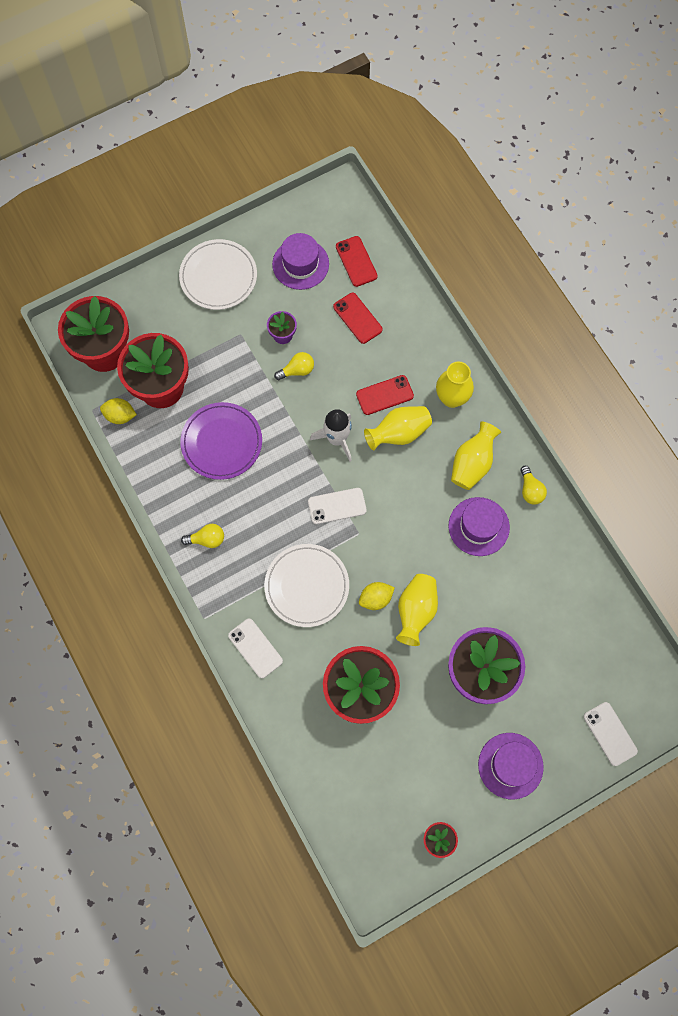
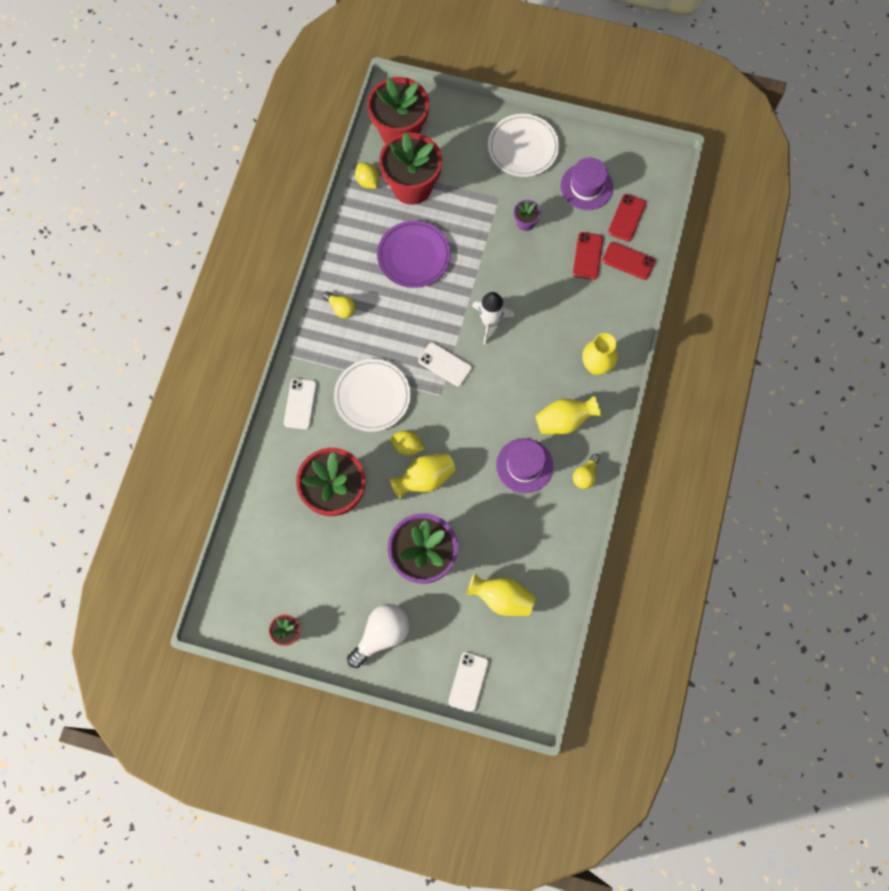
camera: 45 degrees right, 0 degrees up
yellow light bulb [274,352,314,380] -> none
red phone [356,375,414,415] -> red phone moved to [602,242,655,280]
yellow vase [364,406,432,450] -> yellow vase moved to [467,573,535,616]
purple hat [478,733,544,799] -> white light bulb [347,604,410,668]

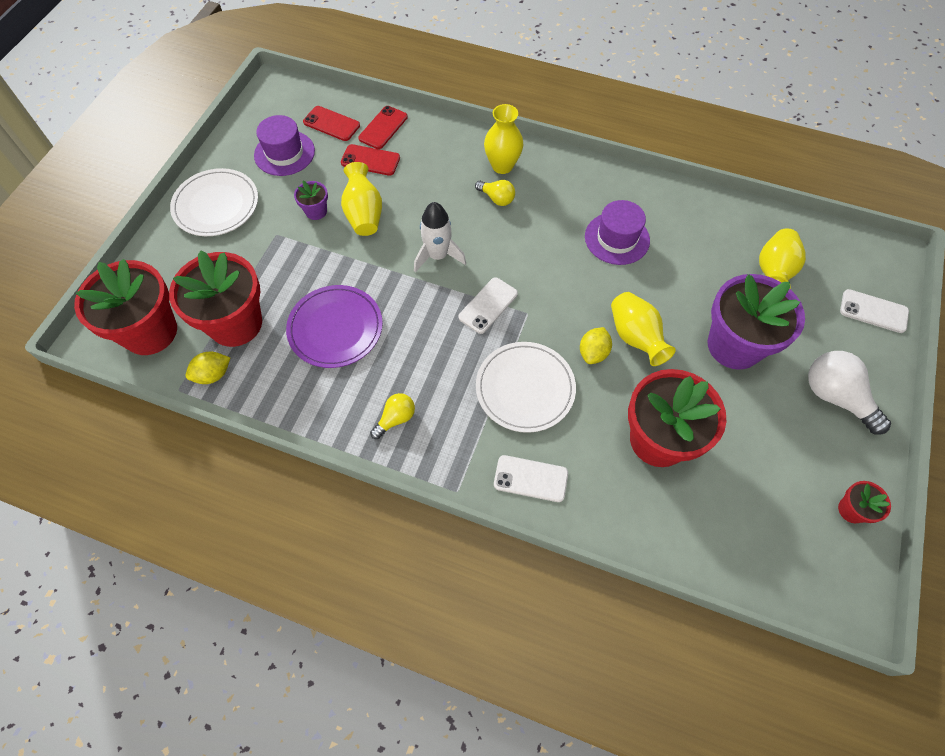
camera: 85 degrees left, 10 degrees down
yellow vase [535,395,601,435] -> yellow vase moved to [341,162,382,236]
yellow light bulb [573,454,600,489] -> yellow light bulb moved to [475,180,515,206]

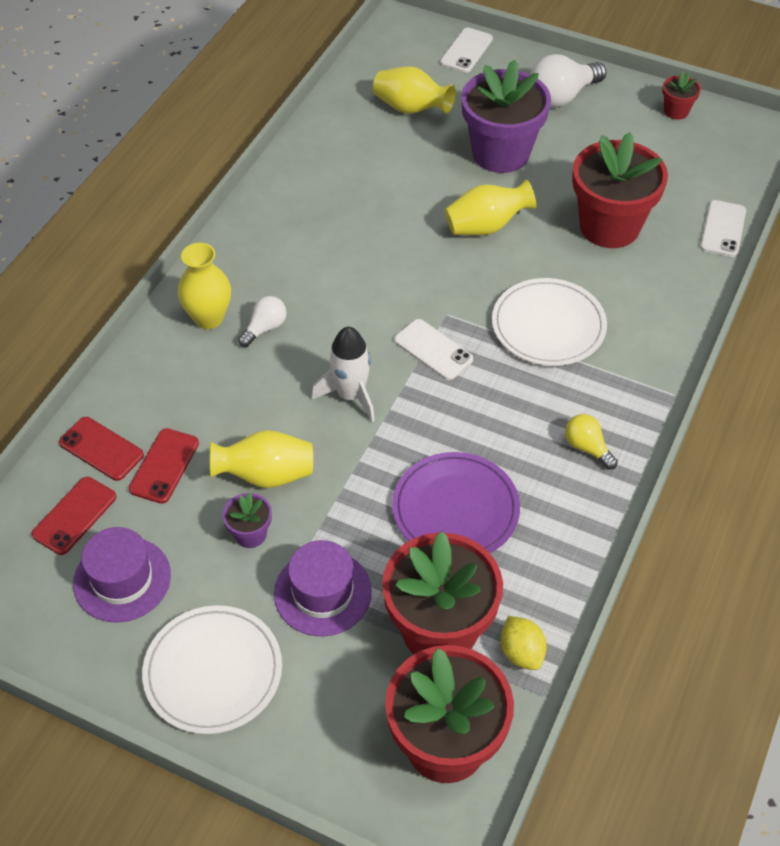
camera: 85 degrees left, 10 degrees down
yellow light bulb [475,180,515,206] -> white light bulb [238,296,286,347]
white phone [494,455,568,502] -> white phone moved to [700,200,746,257]
yellow lemon [580,327,612,364] -> none
purple hat [585,200,650,265] -> purple hat moved to [274,540,372,636]

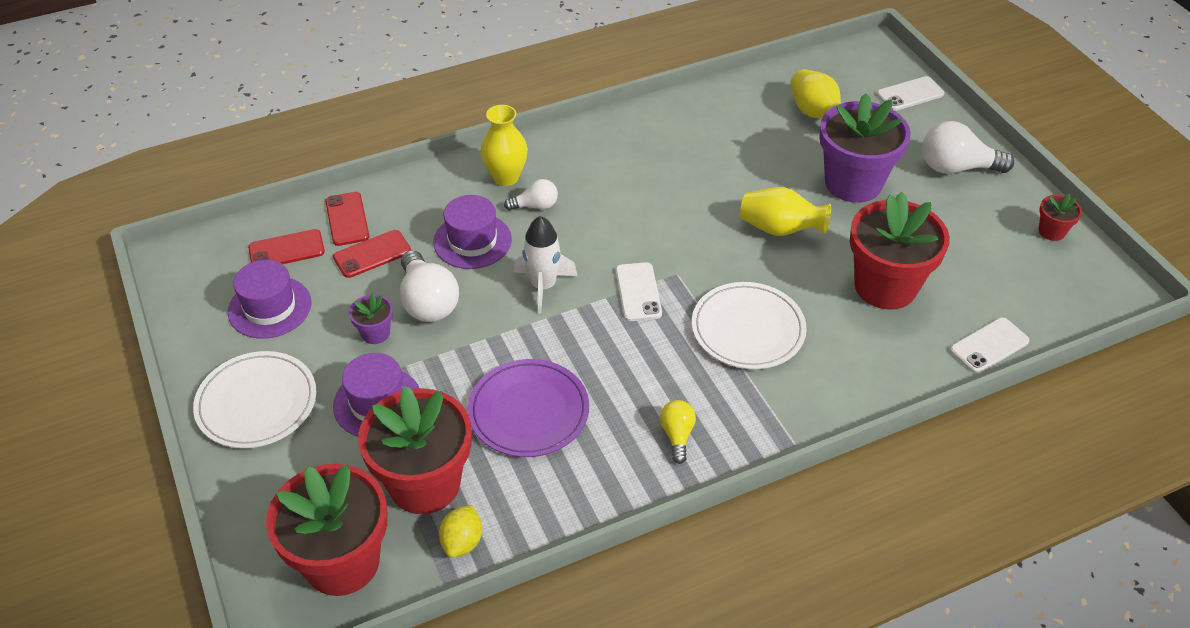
camera: 40 degrees right, 5 degrees down
yellow vase [210,430,313,488] -> white light bulb [400,250,459,322]
none -> purple hat [433,195,512,269]

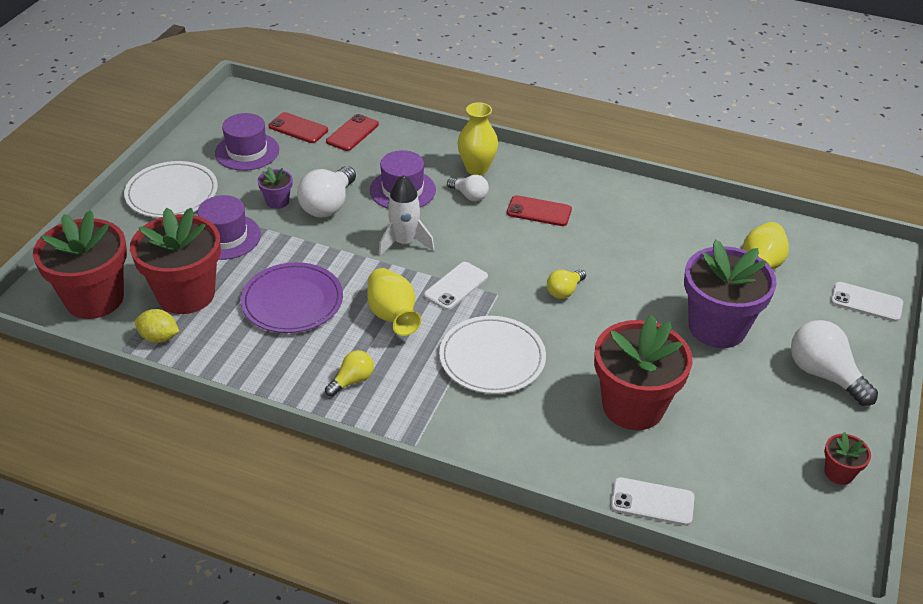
camera: 45 degrees right, 5 degrees down
red phone [333,230,411,278] -> red phone moved to [507,195,572,226]
yellow lemon [439,505,482,558] -> yellow lemon turned 45 degrees clockwise [135,309,180,343]
yellow vase [740,187,831,236] -> yellow vase moved to [367,268,421,336]
none -> yellow light bulb [547,269,586,299]

